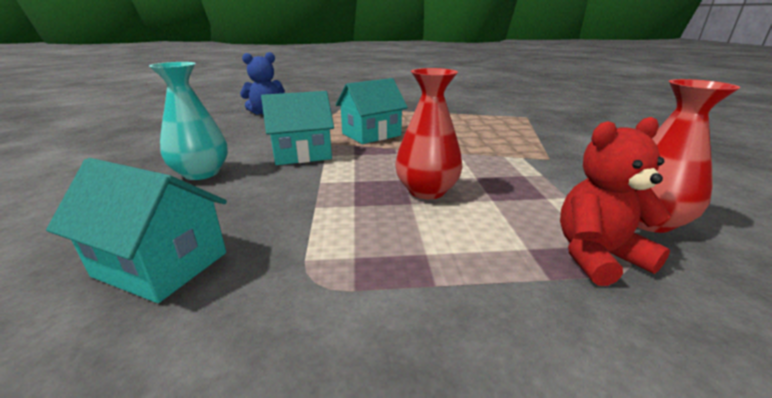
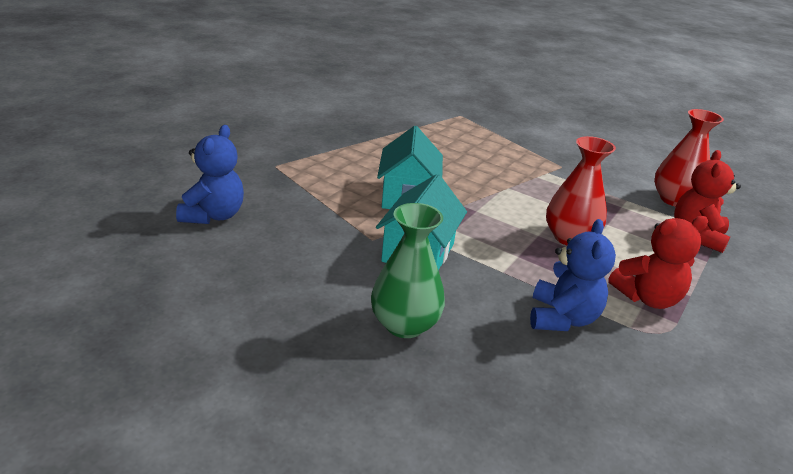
camera: 55 degrees left, 5 degrees up
turquoise house [46,158,227,303] -> none
turquoise vase [149,62,228,180] -> green vase [371,203,445,338]
none -> blue teddy bear [530,219,616,331]
none -> red teddy bear [608,216,708,309]

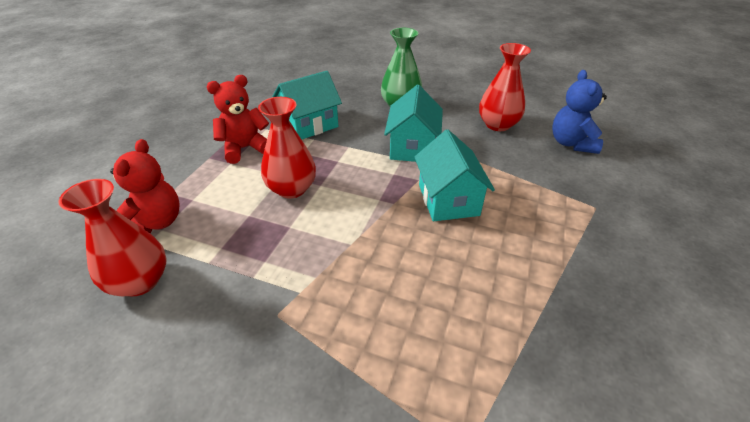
camera: 170 degrees right, 10 degrees up
blue teddy bear [530,219,616,331] -> turquoise house [272,71,342,139]
none -> red vase [479,43,531,131]

